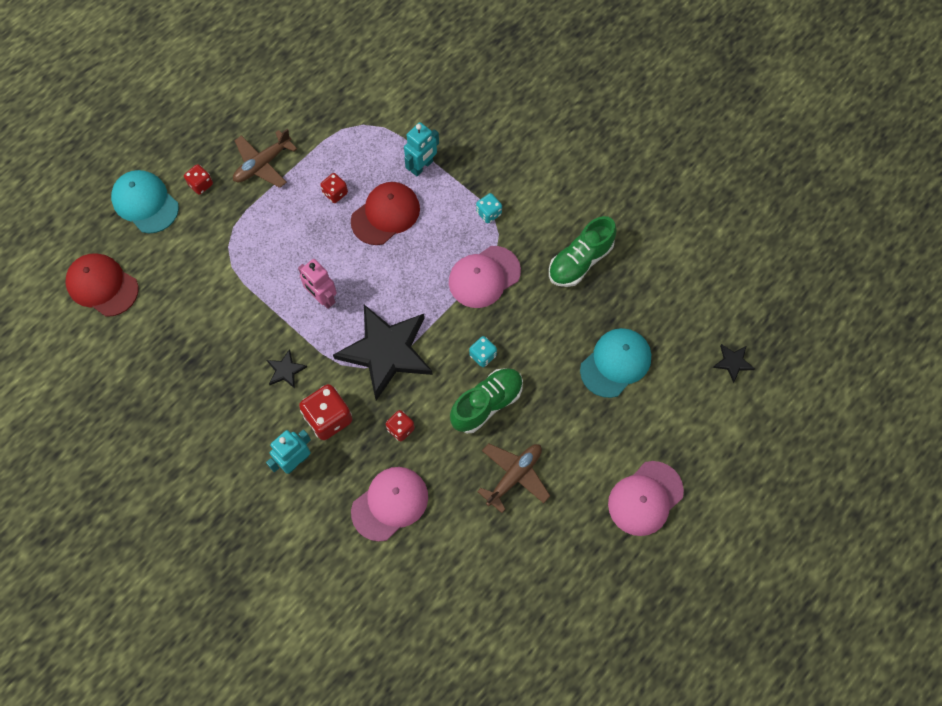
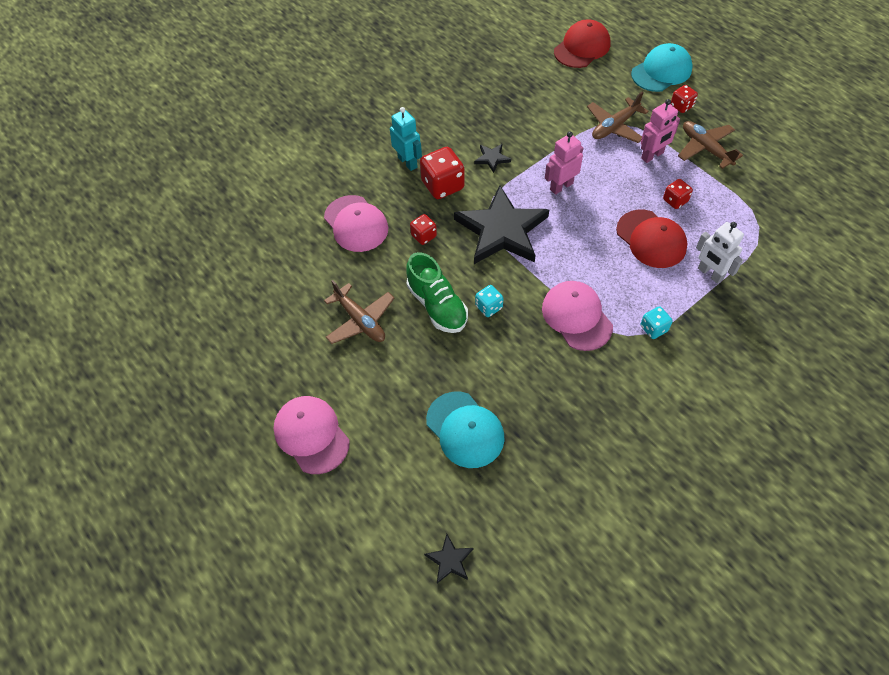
camera: 100 degrees right, 10 degrees down
turquoise robot [404,122,439,176] -> white robot [696,222,744,284]
green shoe [549,216,617,287] -> none
none -> brown plane [587,91,649,143]
none -> pink robot [641,99,680,163]

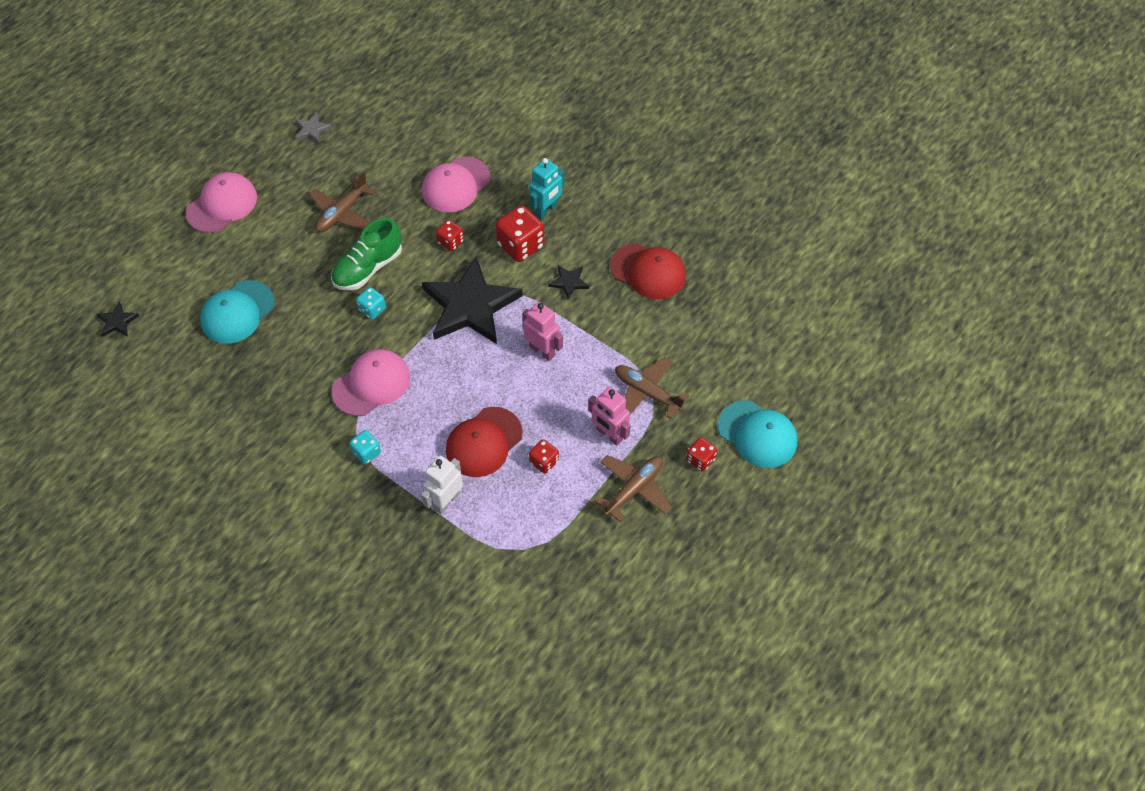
camera: 75 degrees right, 0 degrees up
red cap [554,20,610,68] -> red cap moved to [610,243,686,299]
none -> grey star [295,113,332,143]

